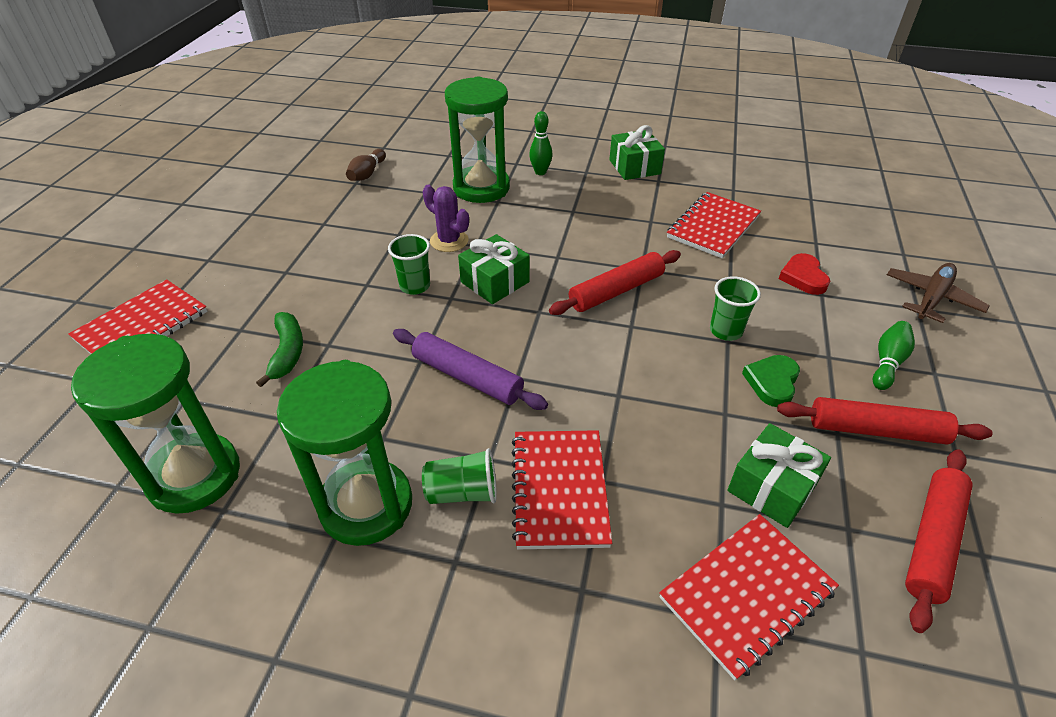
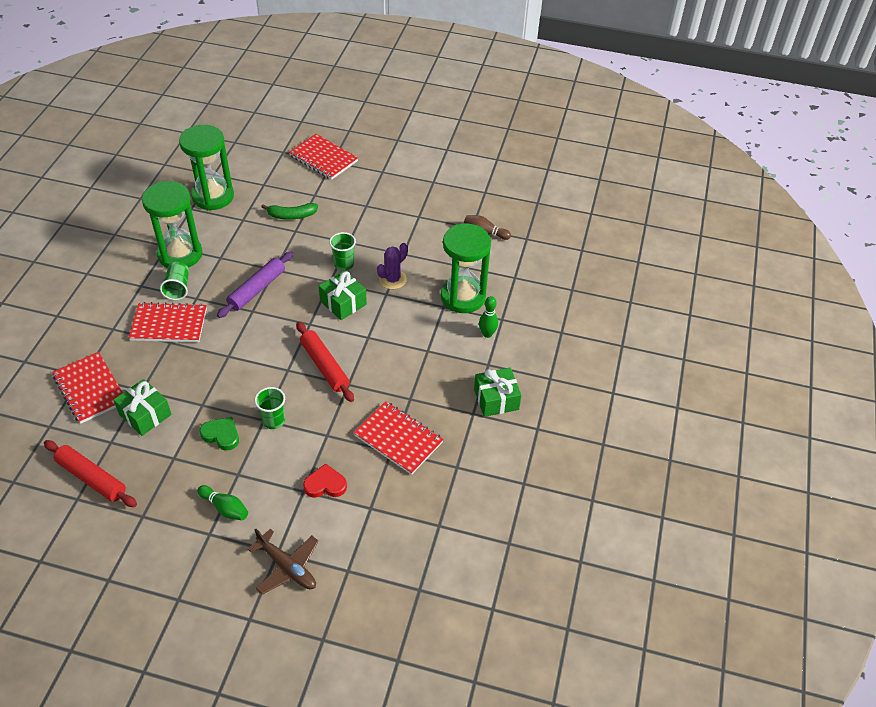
camera: 90 degrees right, 5 degrees up
red rolling pin [777,397,993,444] -> none

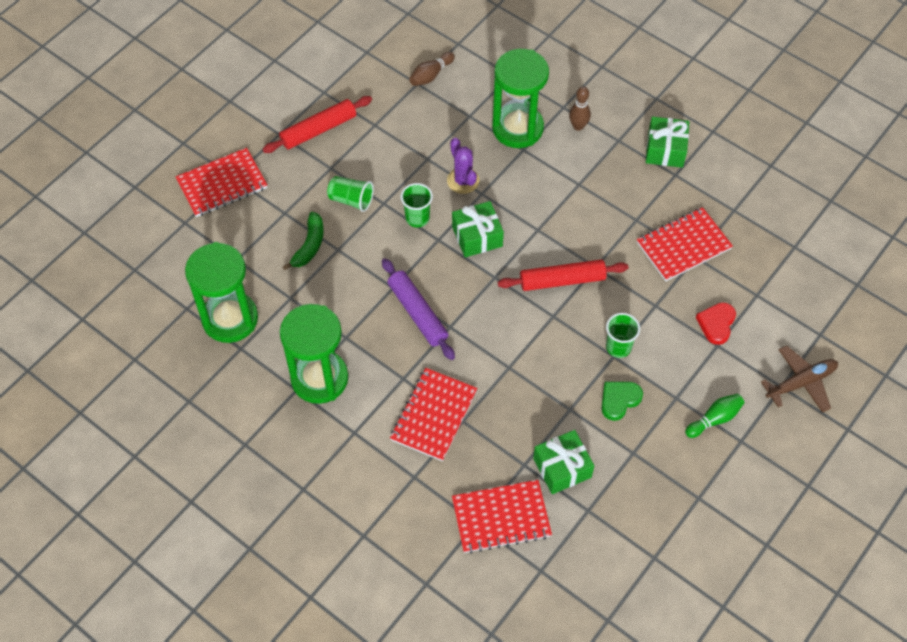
camera: 65 degrees left, 10 degrees up
red rolling pin [44,440,137,507] -> red rolling pin moved to [263,96,372,153]
green cup [160,262,189,300] -> green cup moved to [327,176,374,212]
green bowling pin [479,296,498,338] -> brown bowling pin [569,87,591,131]

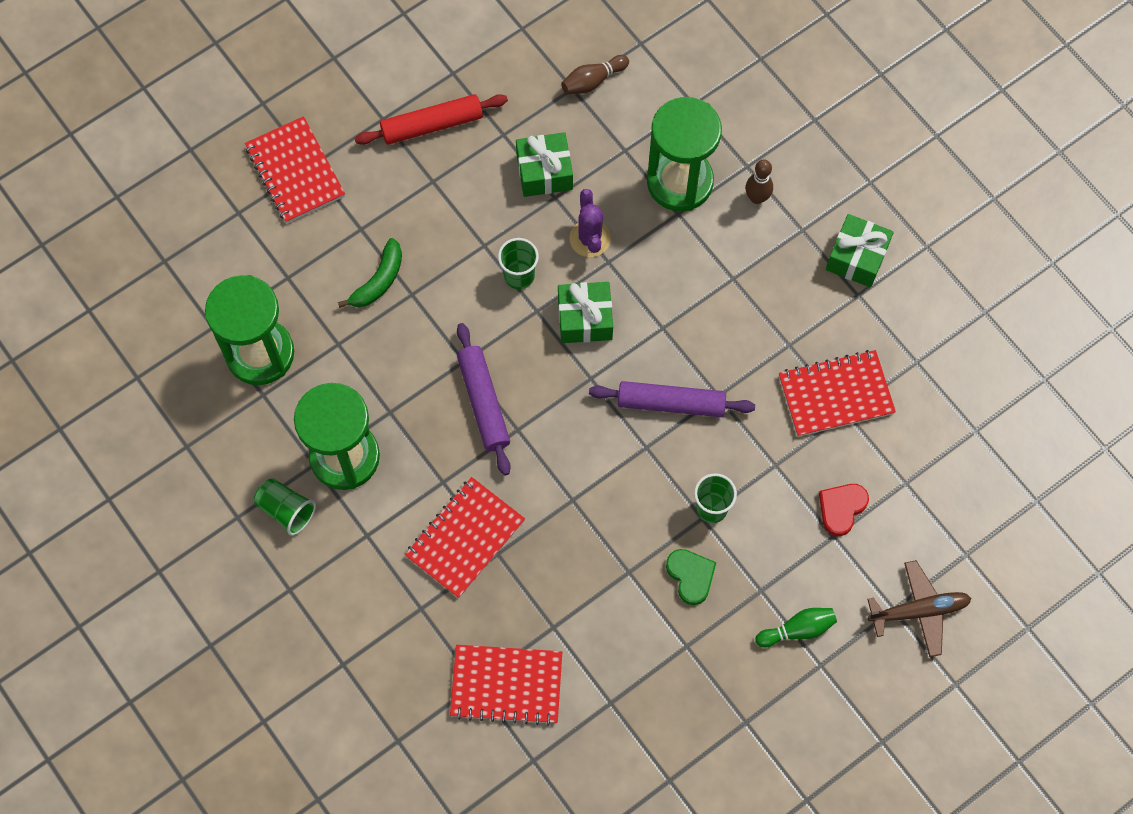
camera: 15 degrees right, 10 degrees up
red notebook [176,148,267,217] -> red notebook turned 75 degrees clockwise [245,116,345,223]
green cup [327,176,374,212] -> green cup moved to [254,478,316,536]
red rolling pin [498,260,628,291] -> purple rolling pin [589,381,755,417]
green gift [533,430,594,494] -> green gift moved to [516,132,573,197]
green heart [601,382,643,421] -> green heart turned 90 degrees clockwise [666,549,716,605]

